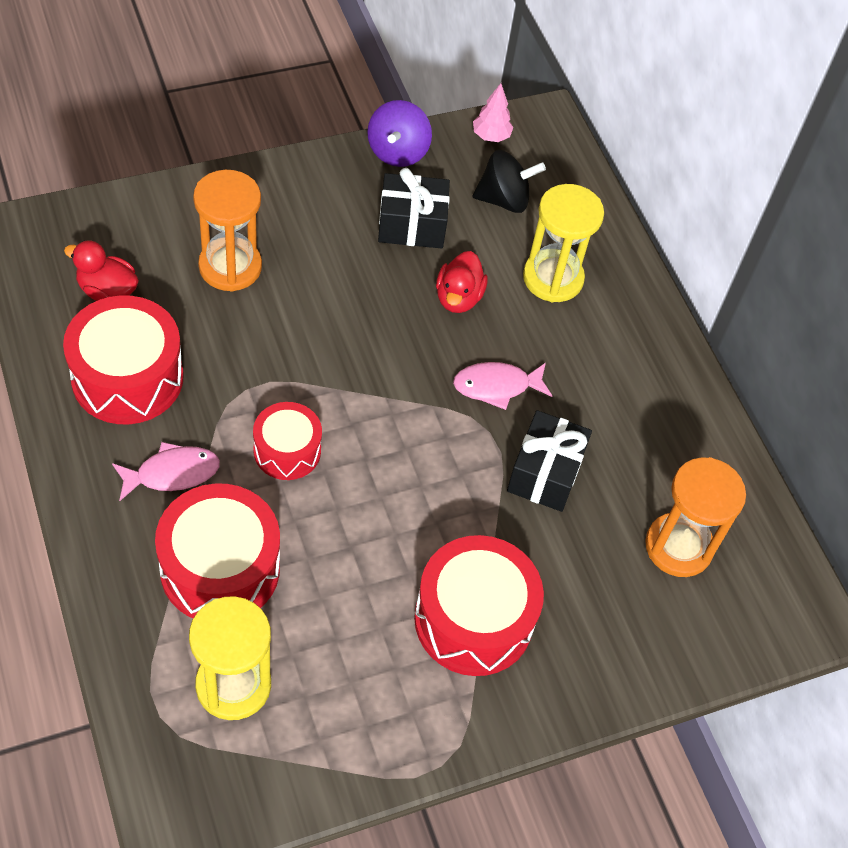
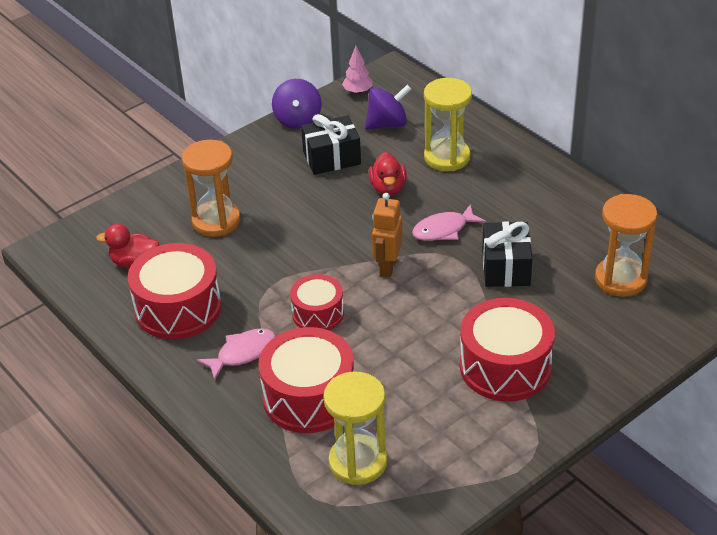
camera: 10 degrees left, 15 degrees down
black spinning top [473,150,546,213] -> purple spinning top [365,85,411,129]
none -> orange robot [372,193,403,278]

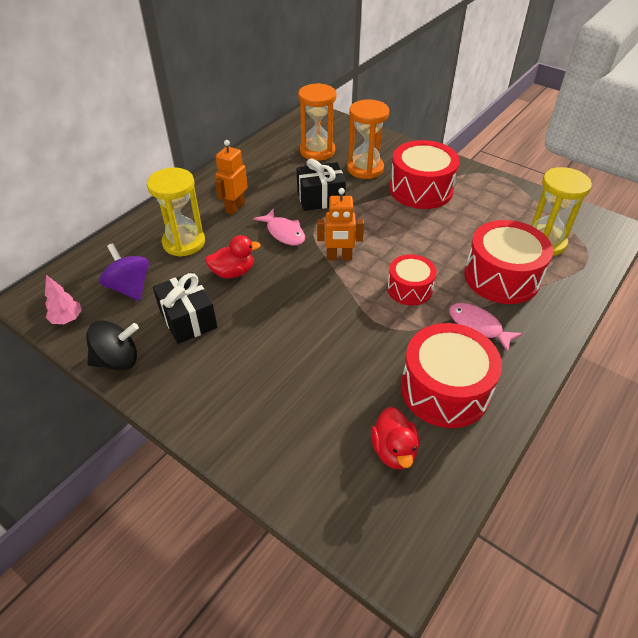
camera: 105 degrees left, 5 degrees up
orange hourglass [182,140,240,237] -> orange hourglass moved to [347,99,389,179]
purple spinning top [272,79,322,129] -> black spinning top [86,320,139,371]
none -> orange robot [215,140,248,215]

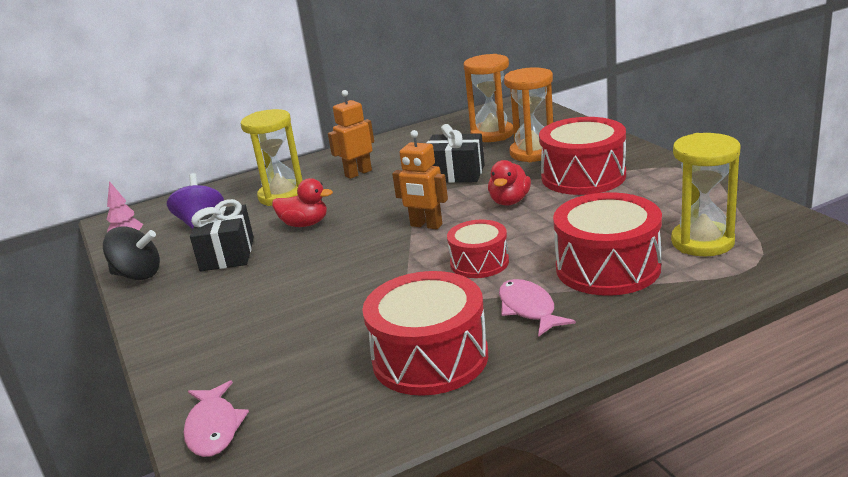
camera: 30 degrees right, 20 degrees down
pink fish [253,208,305,246] -> pink fish moved to [184,380,249,457]
red duck [371,407,419,469] -> red duck moved to [488,160,531,206]

